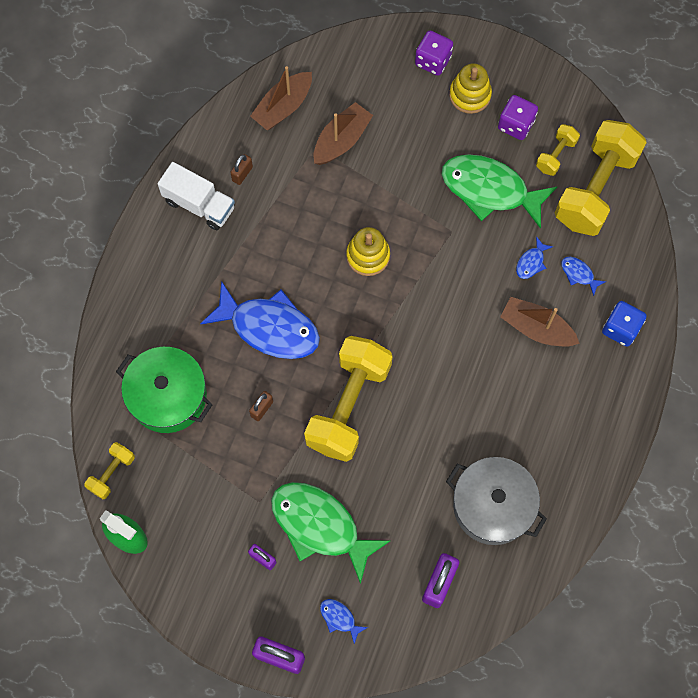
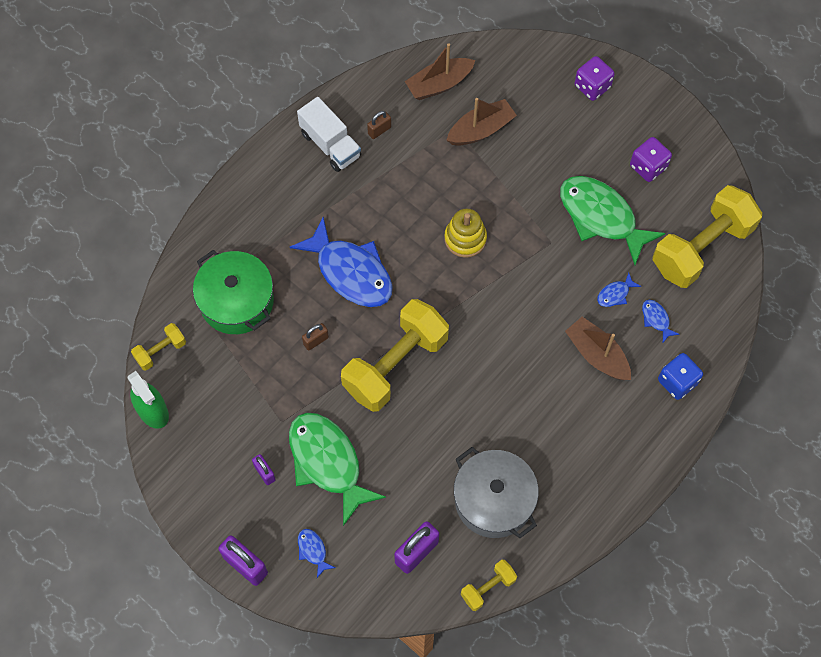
camera: 20 degrees right, 5 degrees down
yellow stacking toy [449,63,492,114] -> none
yellow dumbbell [536,124,580,176] -> yellow dumbbell moved to [461,560,517,611]

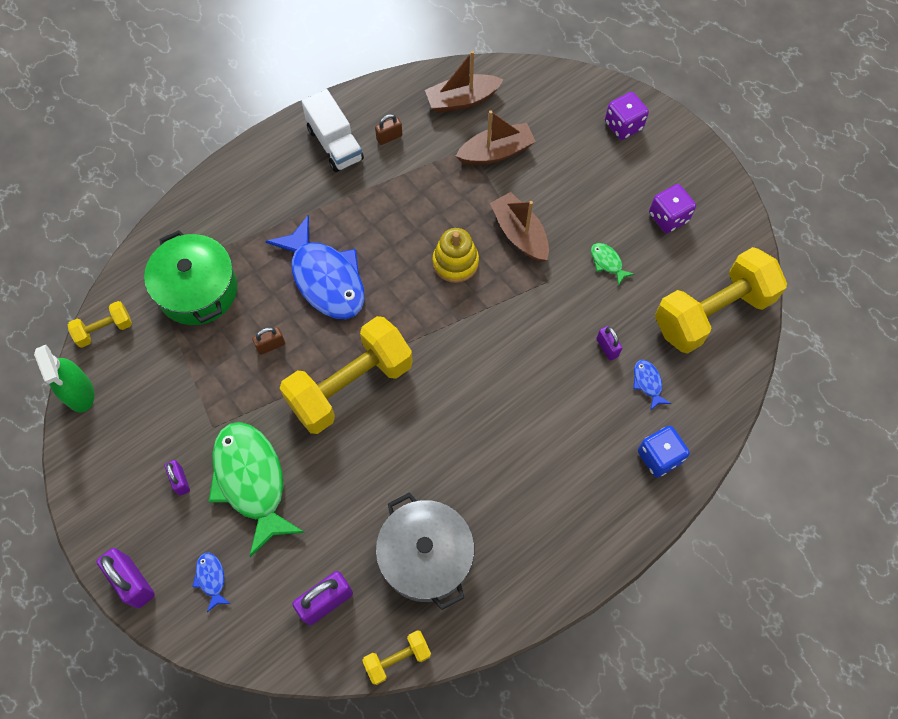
camera: 10 degrees right, 0 degrees up
green fish [560,176,665,265] -> green fish [591,243,634,286], size x0.41
brown boat [565,317,631,380] -> brown boat moved to [490,192,549,262]
blue fish [597,273,641,307] -> purple padlock [596,326,622,361]

